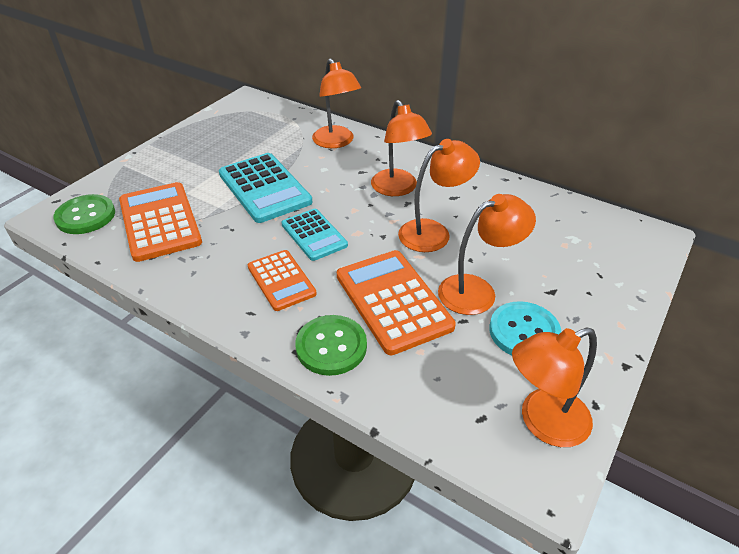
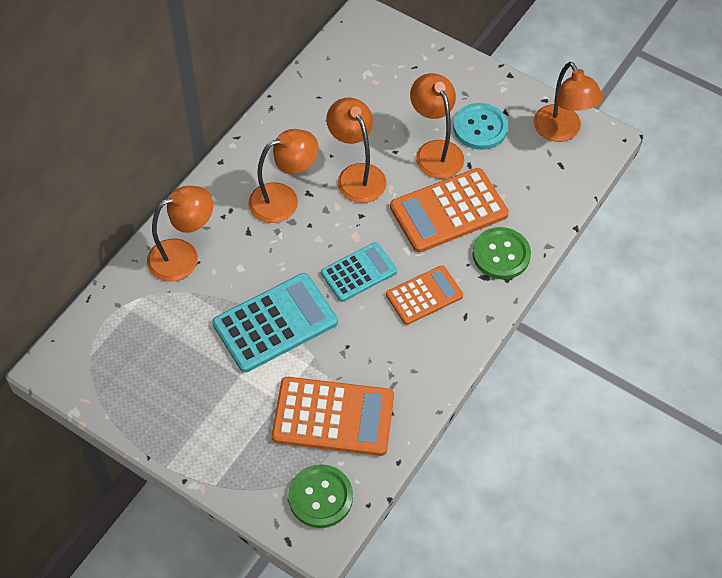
camera: 90 degrees left, 15 degrees up
orange calculator [119,182,202,262] -> orange calculator turned 150 degrees counterclockwise [272,377,394,456]

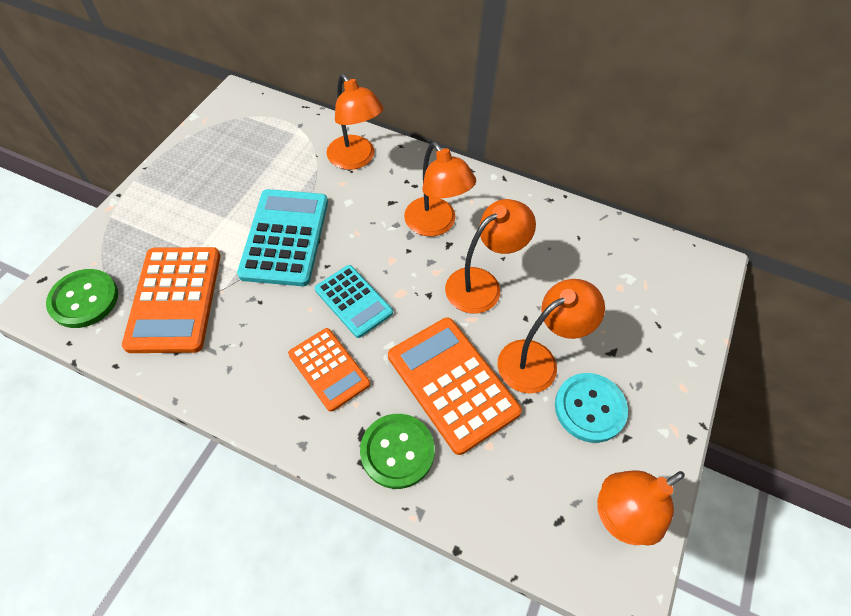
camera: 80 degrees right, 0 degrees up
turquoise calculator [212,273,338,373] -> turquoise calculator turned 135 degrees counterclockwise [237,189,328,286]

